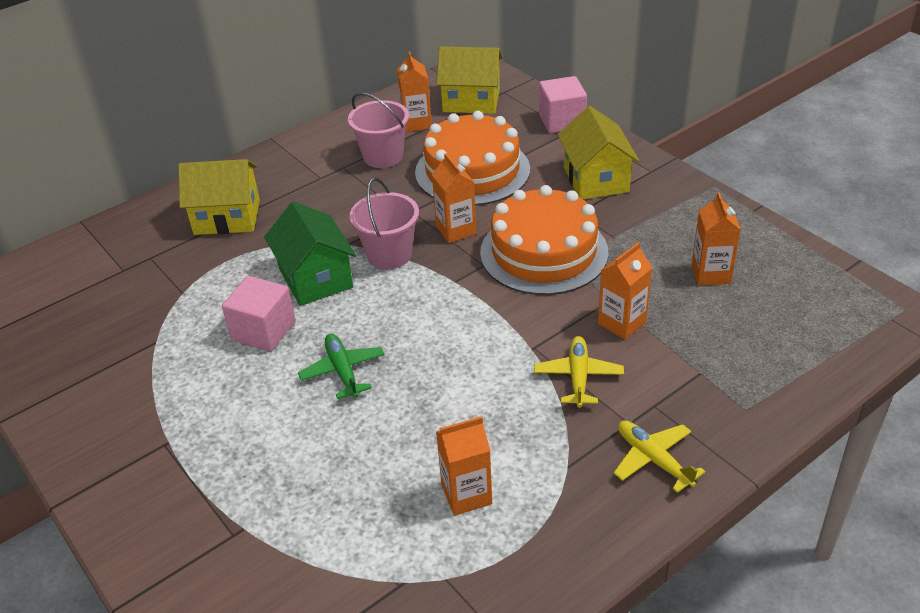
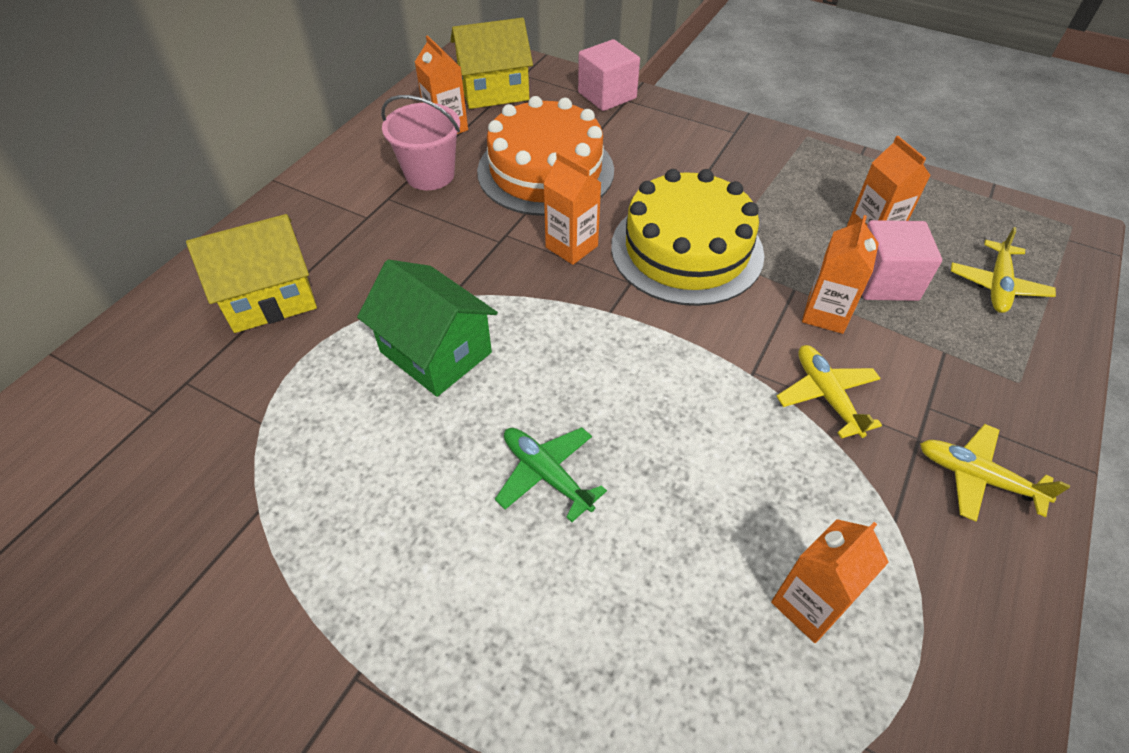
camera: 25 degrees left, 10 degrees up
pink cube [222,276,296,351] -> pink cube moved to [862,220,942,301]
pink bucket [350,178,419,269] -> none
orange cake [480,185,609,295] -> yellow cake [611,169,764,306]
yellow house [557,106,639,199] -> none
none -> yellow plane [951,227,1056,313]

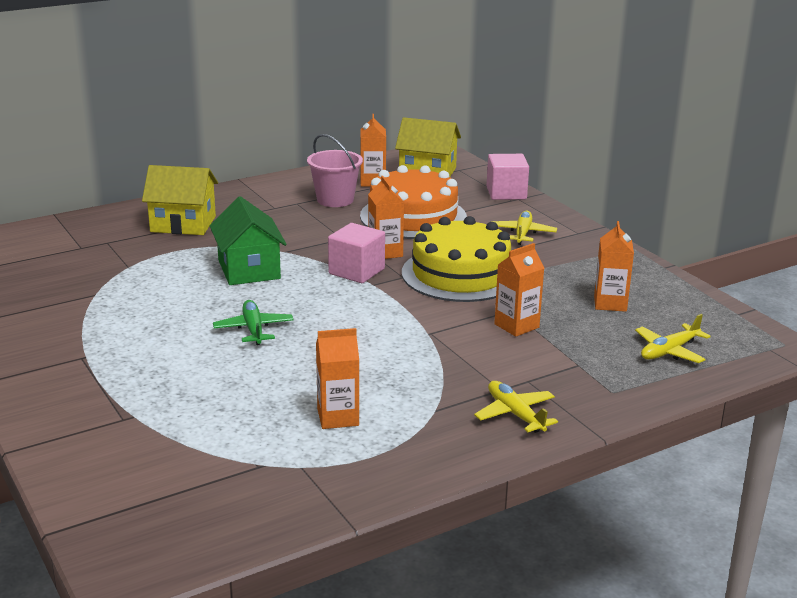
camera: 30 degrees right, 25 degrees down
yellow plane [776,345,882,439] -> yellow plane moved to [491,211,557,245]
pink cube [862,220,942,301] -> pink cube moved to [328,223,385,283]

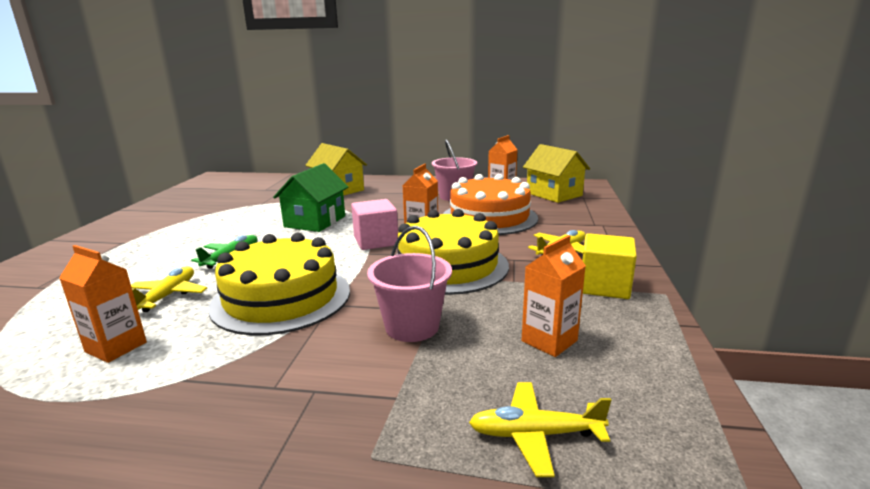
camera: 40 degrees right, 5 degrees down
yellow plane [474,381,558,433] -> yellow plane moved to [131,266,207,312]
pink cube [487,154,529,200] -> none
orange carton [494,243,544,337] -> pink bucket [367,226,452,342]
none -> yellow cake [208,233,350,336]
none -> yellow cube [582,233,637,299]

